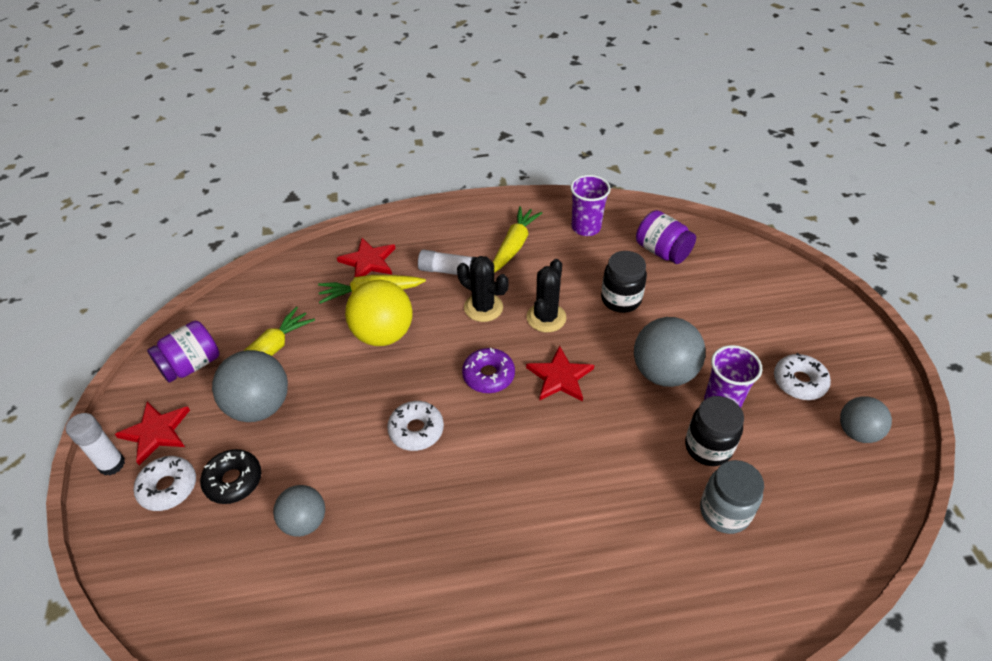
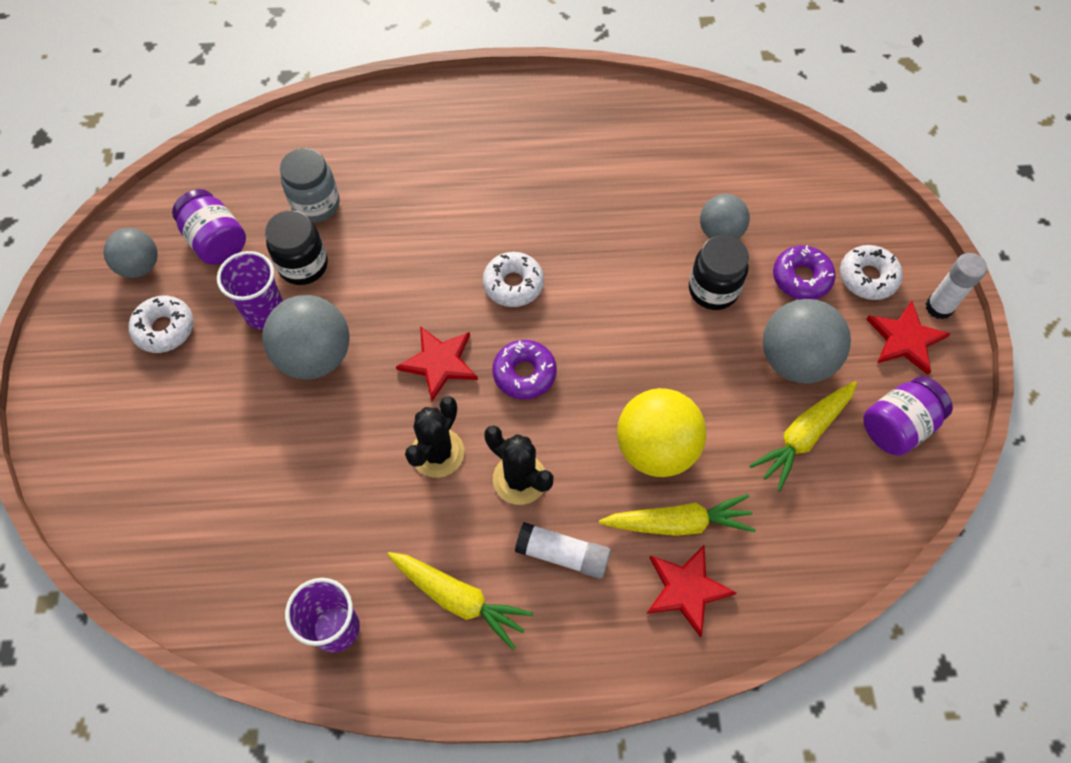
camera: 175 degrees left, 15 degrees up
black donut [200,449,261,504] -> purple donut [773,245,836,300]
white donut [387,401,444,451] -> white donut moved to [483,252,544,307]
yellow carrot [493,206,542,273] -> yellow carrot turned 90 degrees counterclockwise [387,552,534,650]
black jar [601,251,647,313] -> black jar moved to [689,235,749,310]
purple jar [636,210,696,264] -> purple jar moved to [172,189,246,265]

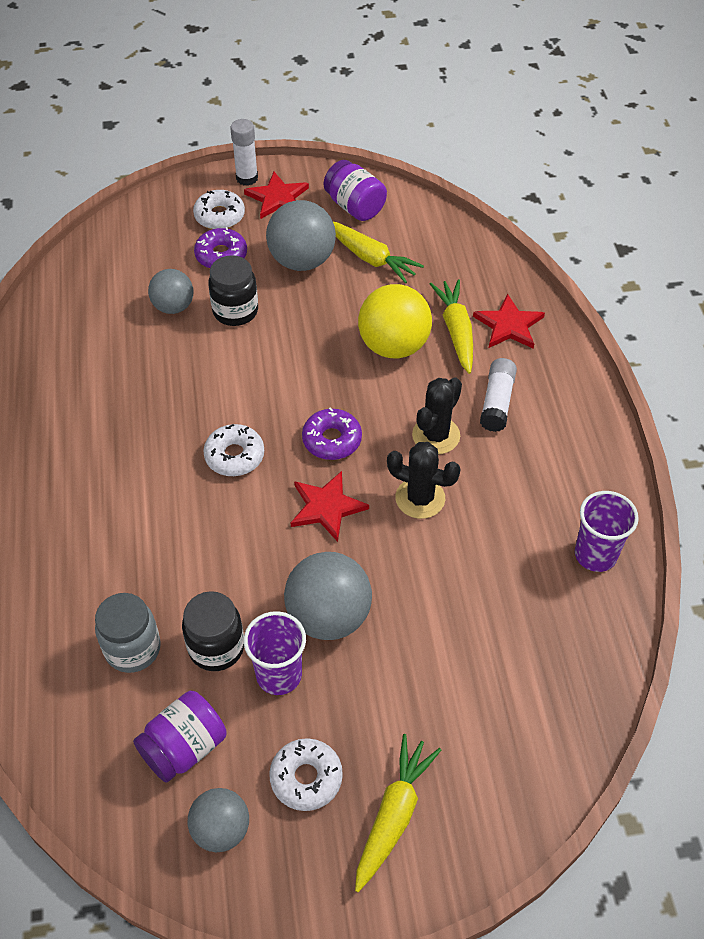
camera: 95 degrees left, 10 degrees down
yellow carrot [387,552,534,650] -> yellow carrot moved to [355,734,441,892]

